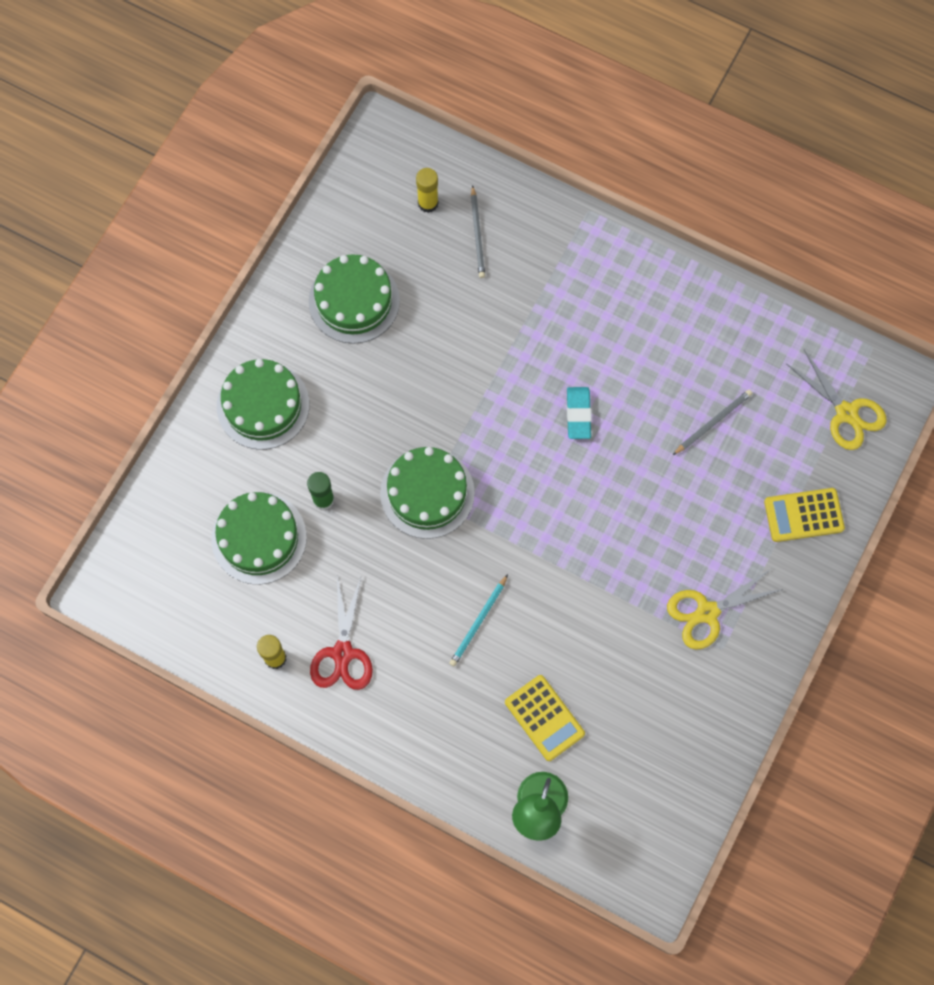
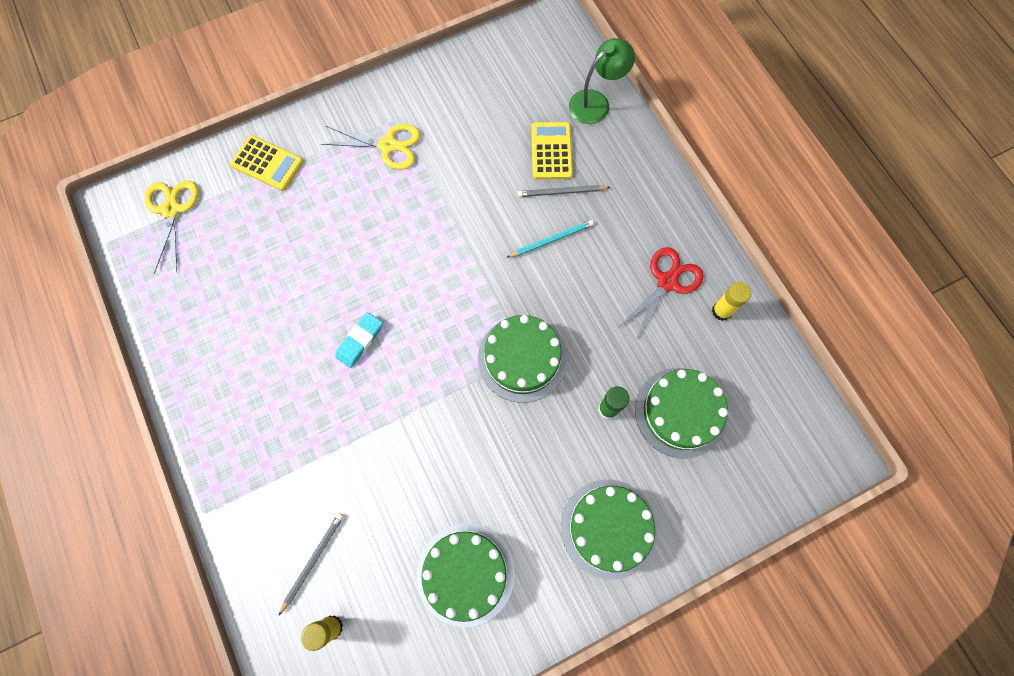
camera: 145 degrees left, 0 degrees up
grey pencil [673,390,752,455] -> grey pencil moved to [518,185,610,197]

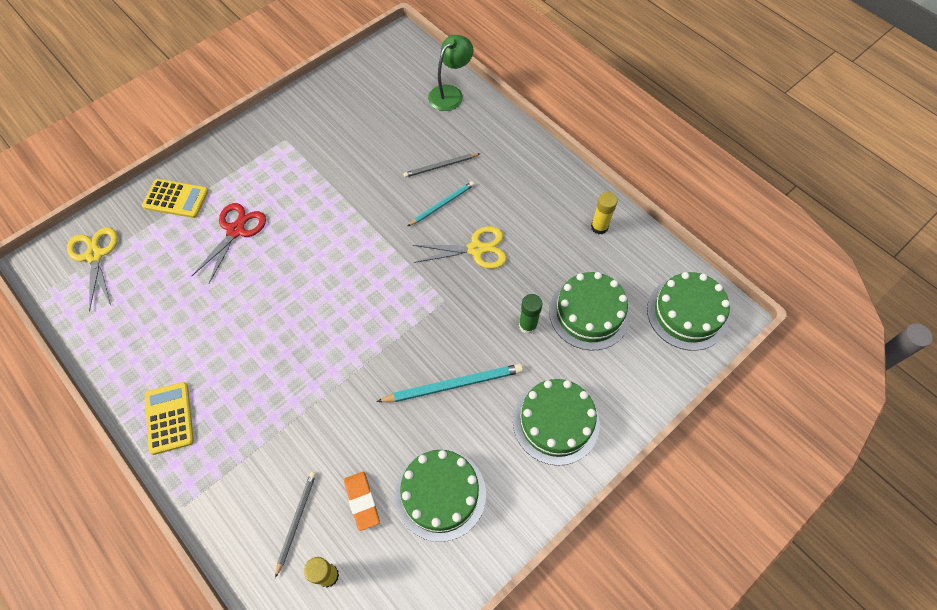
camera: 15 degrees left, 10 degrees down
yellow scissors [321,124,421,170] -> yellow scissors moved to [413,226,507,269]
turquoise eraser [335,312,383,368] -> none
green cake [478,315,567,403] -> green cake moved to [647,272,730,351]
yellow calculator [531,122,573,179] -> yellow calculator moved to [145,382,194,455]
red scissors [619,247,704,340] -> red scissors moved to [192,203,266,283]
none -> orange eraser [344,471,380,531]
none -> turquoise pencil [376,364,523,402]

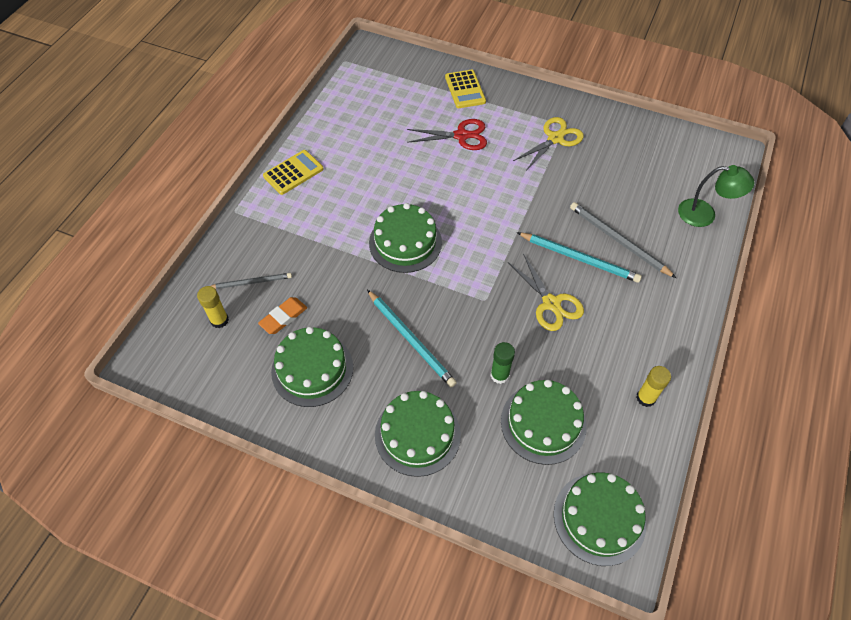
camera: 65 degrees right, 5 degrees down
yellow scissors [67,227,118,311] -> yellow scissors moved to [513,117,584,169]
grey pencil [404,153,481,178] -> grey pencil [570,202,676,278], size x1.56
turquoise pencil [408,181,474,226] -> turquoise pencil [517,232,642,283], size x1.56
none -> green cake [369,203,442,273]

